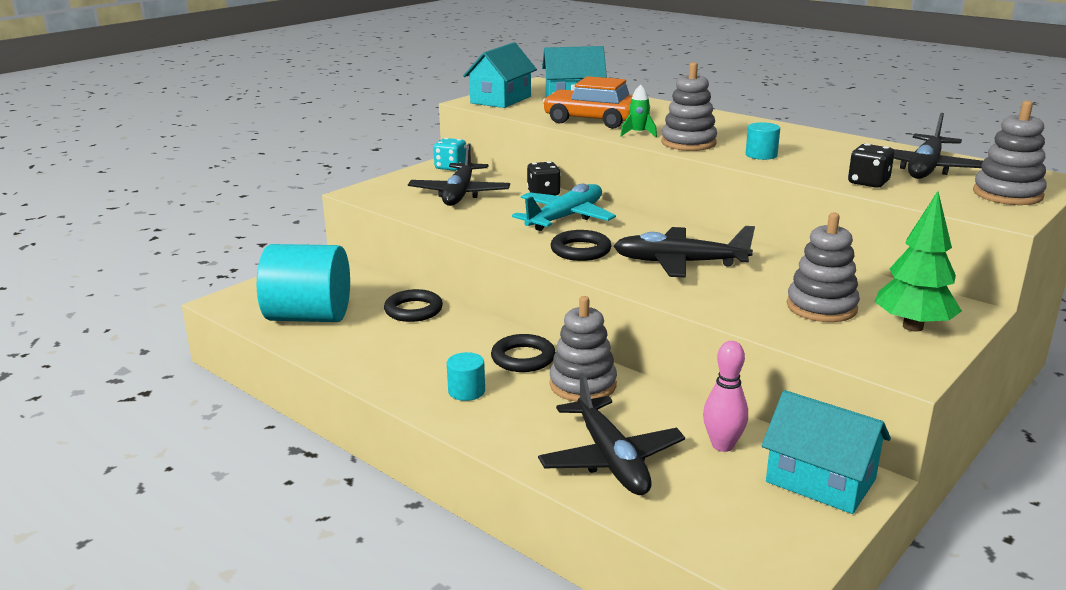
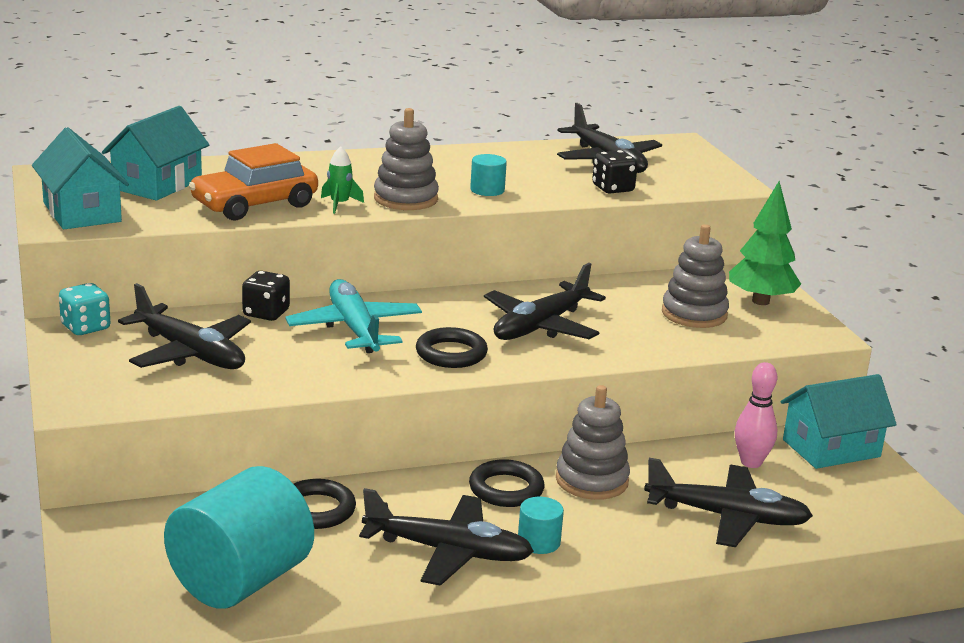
camera: 60 degrees left, 0 degrees up
grey stacking toy [973,101,1047,205] -> none
none -> black plane [359,488,534,586]

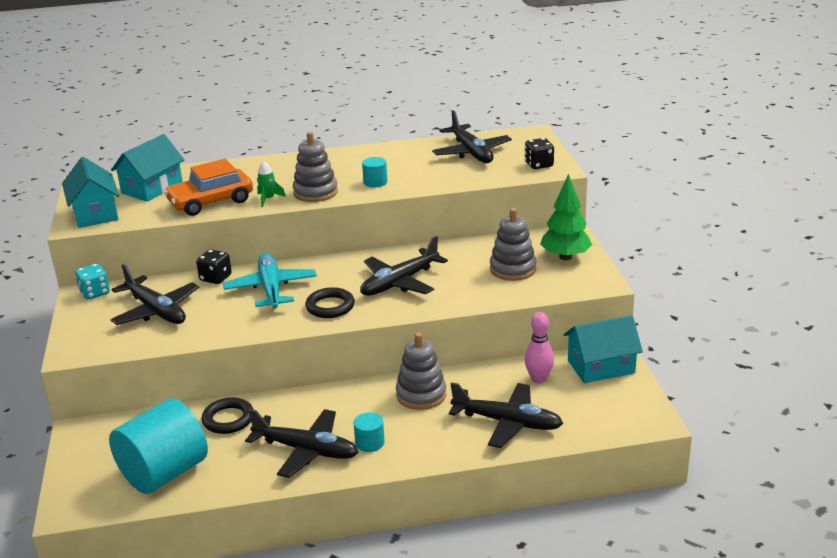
camera: 10 degrees right, 5 degrees up
black ring [469,459,545,507] -> none
black dice [592,150,638,194] -> black dice moved to [525,138,554,169]

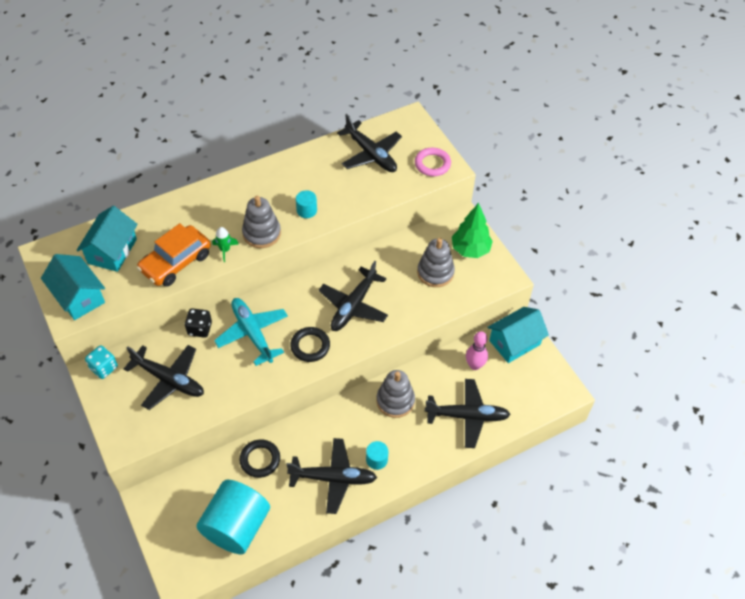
camera: 20 degrees left, 25 degrees up
black dice [525,138,554,169] -> pink ring [415,147,451,176]

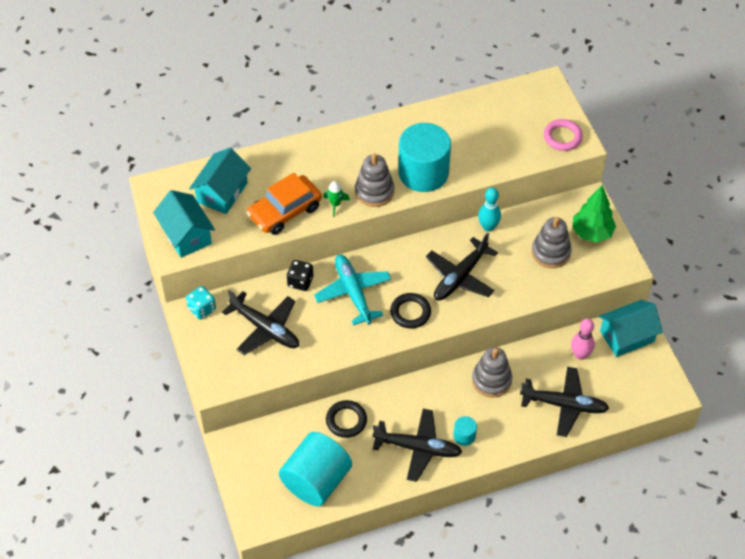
camera: 10 degrees right, 0 degrees up
turquoise cylinder [296,190,317,218] -> turquoise cylinder [398,123,451,192], size x2.37
black plane [337,114,402,172] -> none
none -> turquoise bowling pin [478,187,501,232]

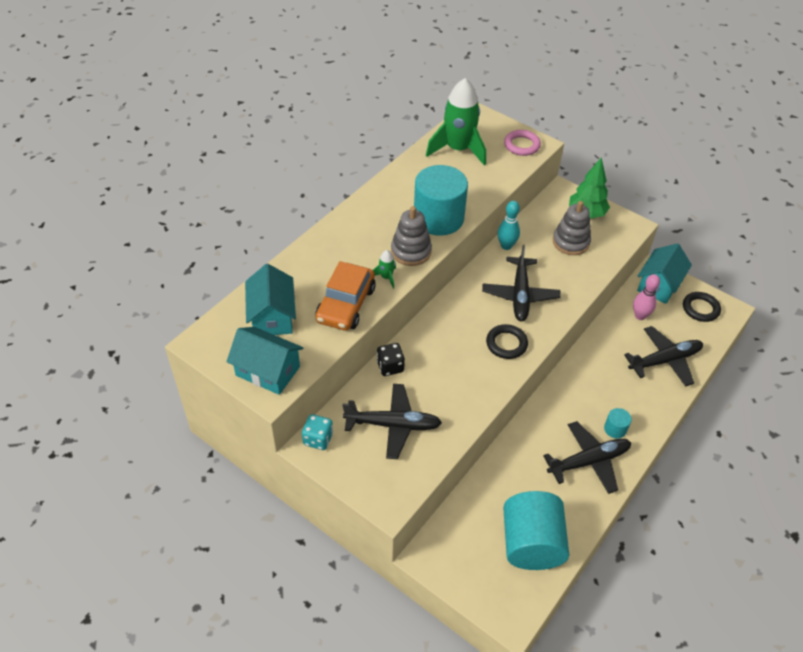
camera: 35 degrees left, 5 degrees down
turquoise plane [314,255,391,325] -> none
black ring [326,400,367,438] -> black ring moved to [683,292,721,322]
grey stacking toy [472,347,512,397] -> none
none -> green rocket [426,78,486,166]

